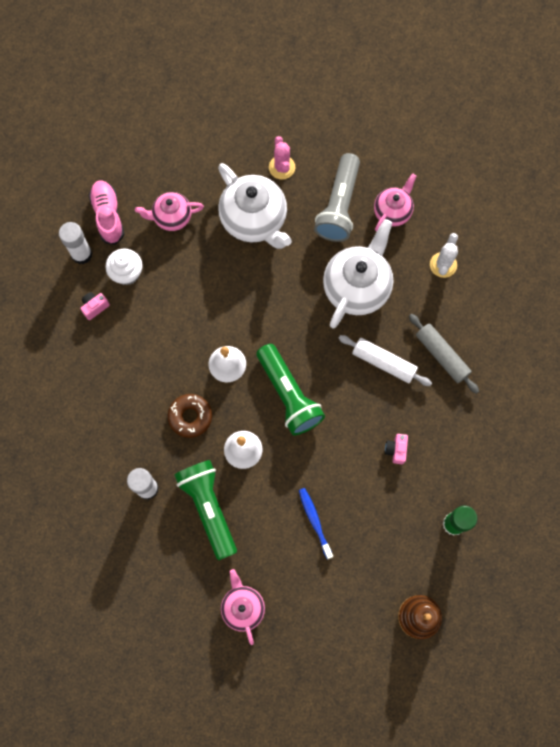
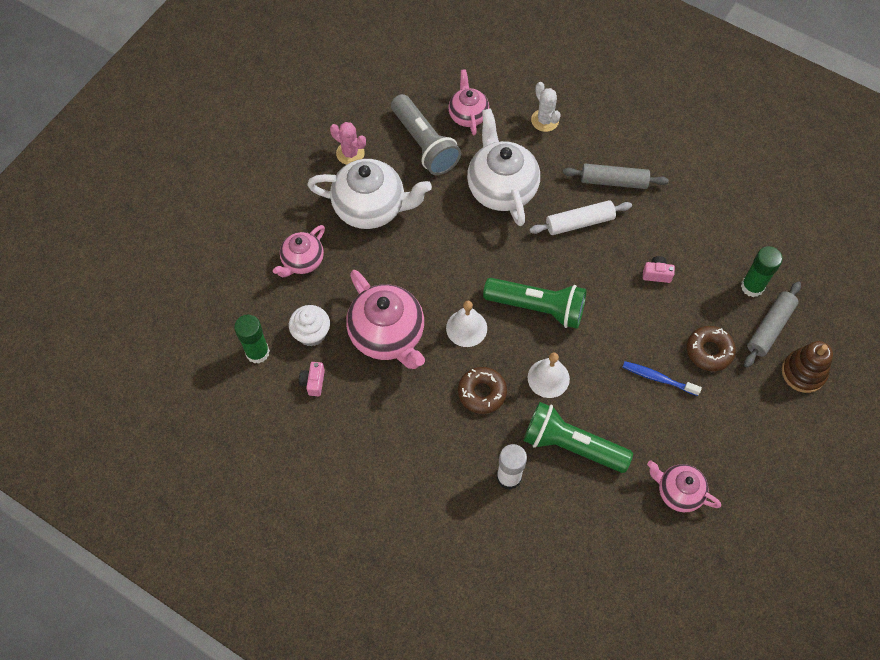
camera: 45 degrees left, 10 degrees down
white glue stick [59,222,92,264] -> green glue stick [234,314,270,364]
pink shoe [89,180,124,245] -> none
pink camera [385,434,408,464] -> pink camera turned 135 degrees clockwise [643,256,675,283]
none -> pink teapot [346,270,425,369]
none -> brown donut [687,326,736,371]
none -> grey rolling pin [744,281,801,367]

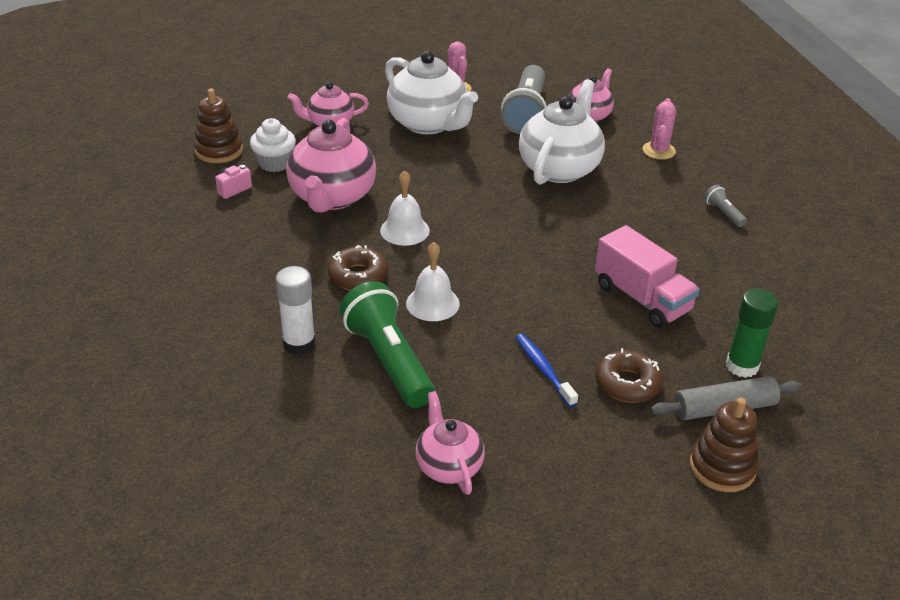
camera: 40 degrees right, 25 degrees down
green glue stick [234,314,270,364] -> brown stacking toy [194,88,243,163]
green flashlight [483,278,587,329] -> none
white rolling pin [529,200,632,235] -> none
white cactus [531,82,561,132] -> pink cactus [643,98,676,160]
grey rolling pin [563,164,669,189] -> none
pink camera [643,256,675,283] -> pink truck [595,225,700,328]
none -> grey flashlight [704,185,747,227]

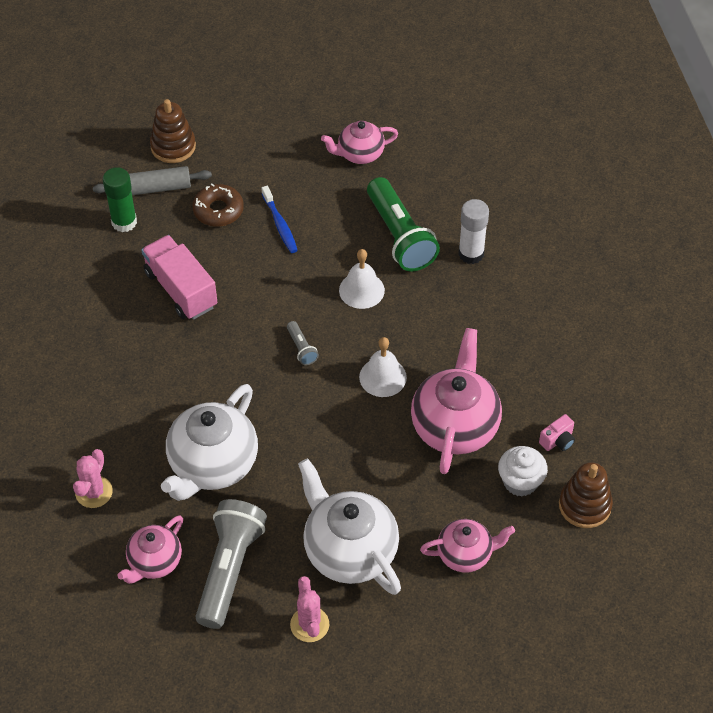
camera: 175 degrees left, 15 degrees up
brown donut [328,245,388,290] -> none
pink teapot [416,391,485,495] -> pink teapot turned 90 degrees clockwise [321,121,398,164]
grey flashlight [704,185,747,227] -> grey flashlight moved to [287,321,319,365]

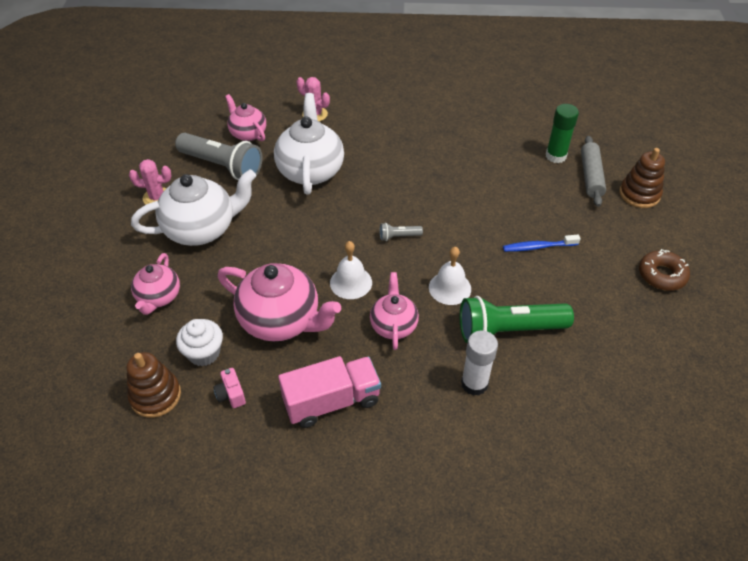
camera: 105 degrees right, 5 degrees down
pink truck [142,235,217,320] -> pink truck moved to [278,356,381,428]
white teapot [161,384,258,501] -> white teapot turned 45 degrees clockwise [274,93,344,195]
brown donut [192,184,244,227] -> brown donut moved to [639,249,690,291]
pink teapot [321,121,398,164] -> pink teapot moved to [370,272,419,350]

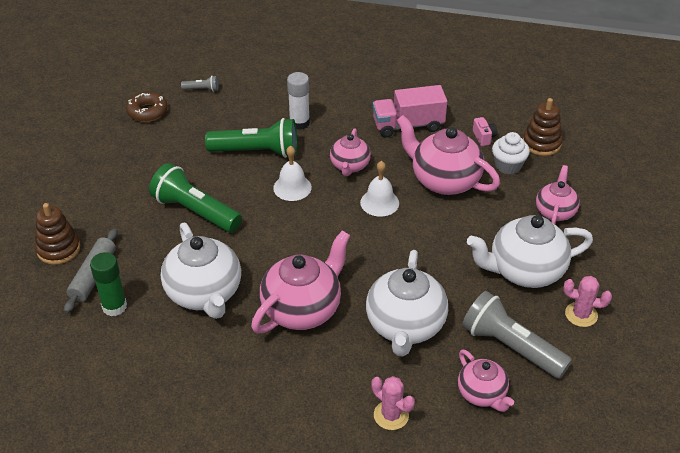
camera: 170 degrees left, 5 degrees down
grey flashlight [380,223,423,241] -> grey flashlight moved to [181,76,219,92]
blue toothbrush [503,235,580,252] -> green flashlight [149,163,242,232]
brown donut [639,249,690,291] -> brown donut moved to [126,92,168,122]
none -> white teapot [161,222,241,319]
none -> pink teapot [251,230,350,333]

